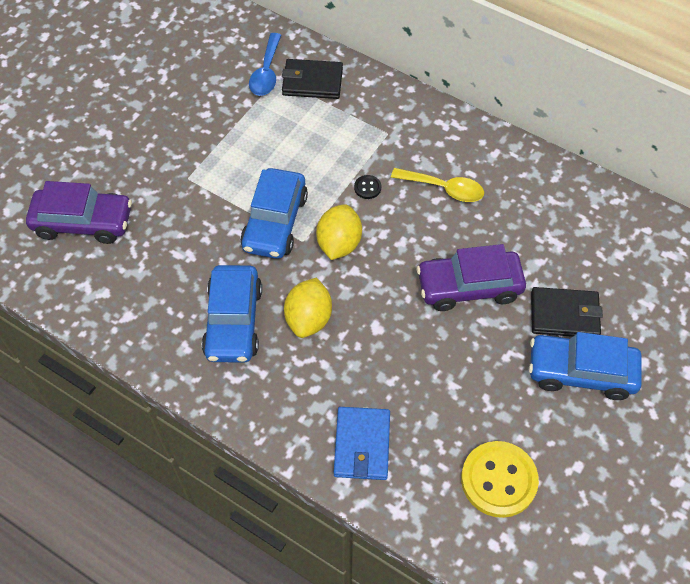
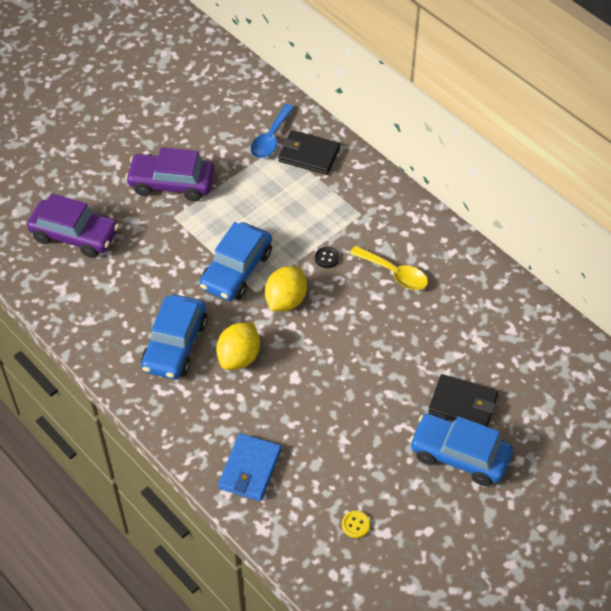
camera: 15 degrees right, 5 degrees down
purple car [417,244,526,311] -> purple car moved to [125,147,215,201]
yellow button [461,441,539,518] -> yellow button [342,511,370,538], size x0.43

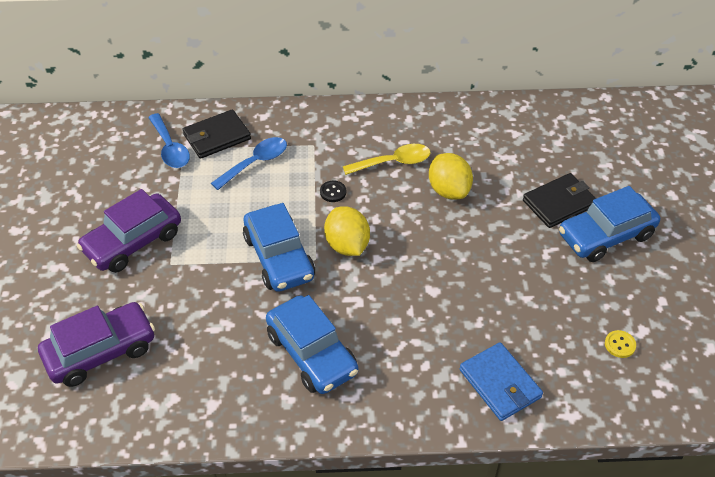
camera: 50 degrees left, 5 degrees down
yellow lemon [216,323,260,370] -> yellow lemon moved to [429,153,473,199]
none -> blue spoon [211,137,287,190]

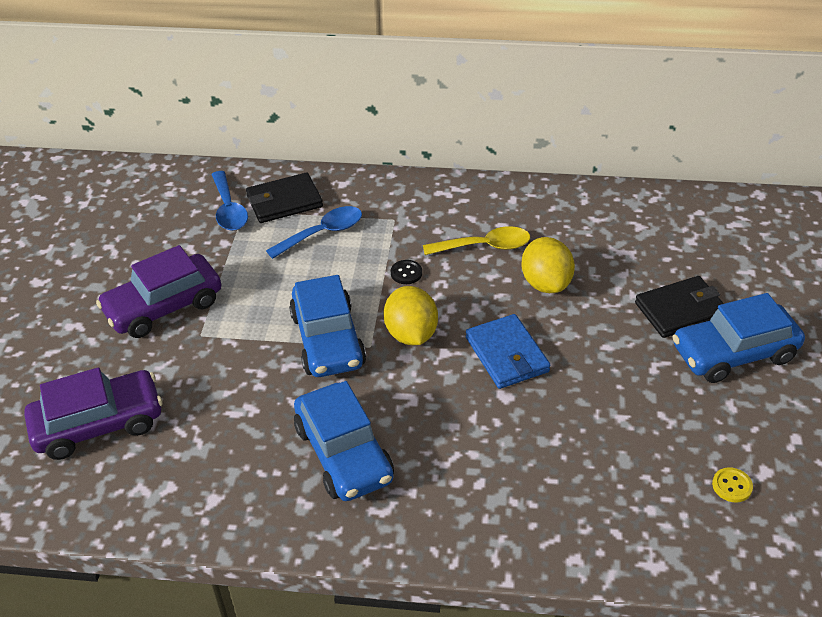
camera: 10 degrees right, 5 degrees down
blue wallet [459,342,543,421] -> blue wallet moved to [466,314,550,389]

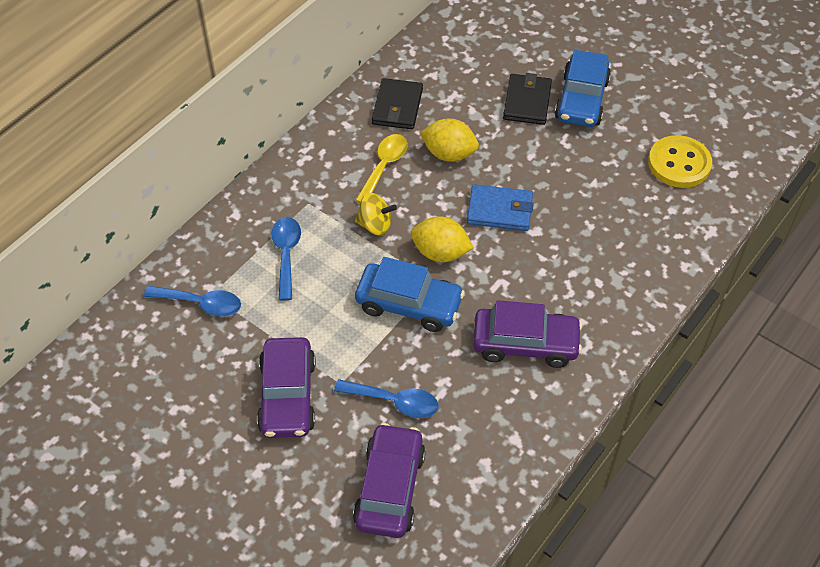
camera: 60 degrees left, 10 degrees up
black wallet [246,172,323,223] -> black wallet moved to [372,78,423,129]
blue car [294,381,394,501] -> purple car [473,300,583,368]
black button [391,260,422,284] -> yellow spinning top [355,193,397,235]
yellow button [712,467,753,502] -> yellow button [648,135,712,188], size x2.34
none -> blue spoon [334,379,439,418]

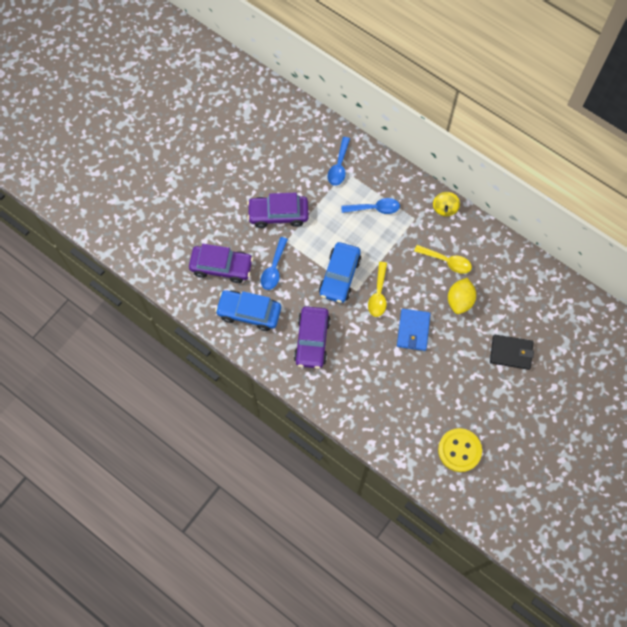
camera: 90 degrees right, 15 degrees up
yellow spinning top [355,193,397,235] -> yellow spinning top moved to [433,192,460,216]
black wallet [372,78,423,129] -> none
yellow lemon [411,216,474,262] -> yellow spoon [368,262,387,317]
blue car [555,50,611,127] -> blue car moved to [215,290,281,331]

